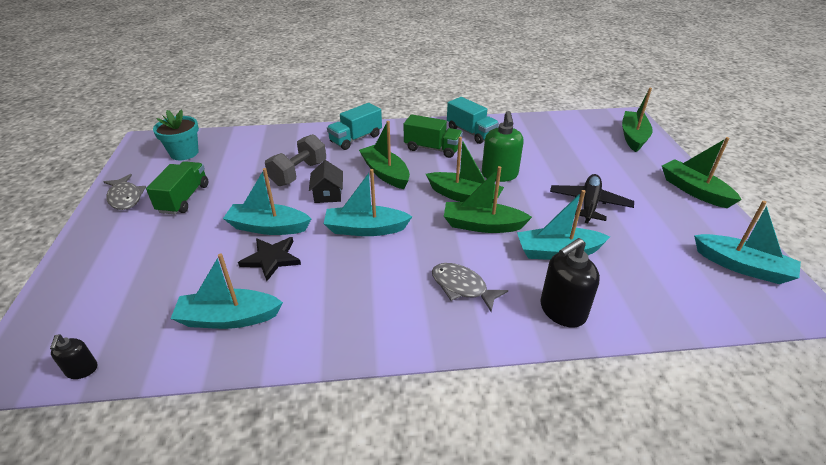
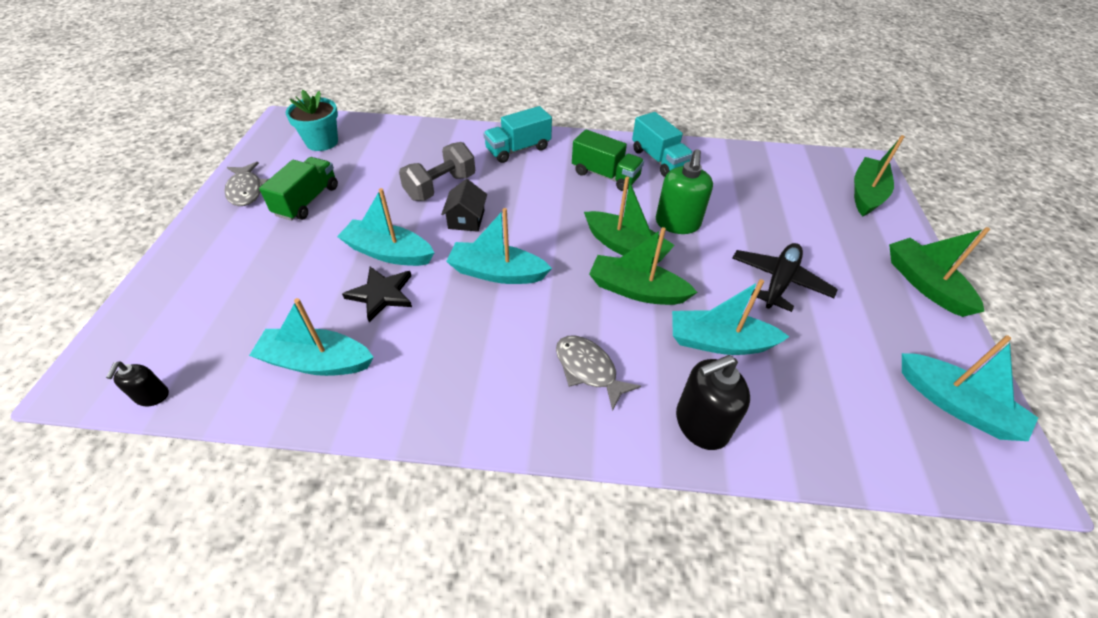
camera: 10 degrees right, 10 degrees up
green boat [359,121,410,189] -> none

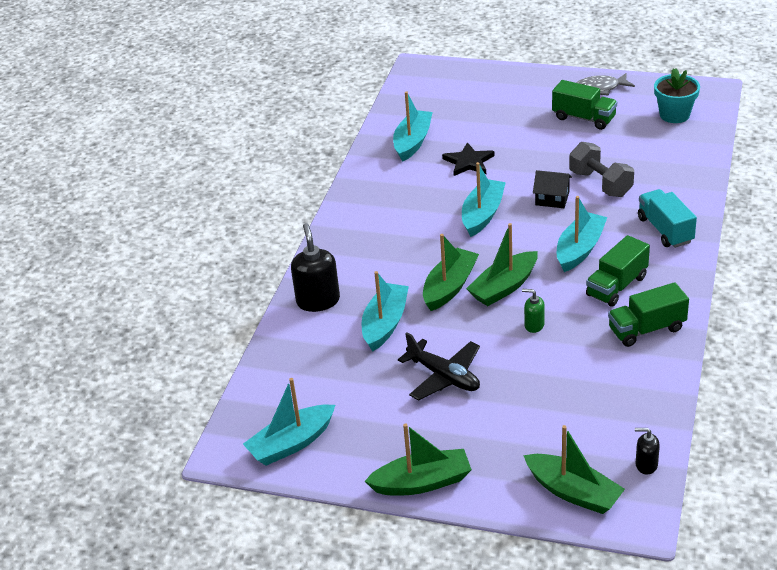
camera: 105 degrees right, 10 degrees down
black soap dispenser [106,361,169,406] -> black soap dispenser moved to [635,428,660,474]
turquoise boat [337,188,435,266] -> turquoise boat moved to [557,196,607,272]
grey fish [556,336,641,411] -> none
turquoise truck [632,112,693,177] -> green truck [608,282,689,347]
green soap dispenser [656,149,713,234] -> green soap dispenser [522,289,545,333], size x0.53

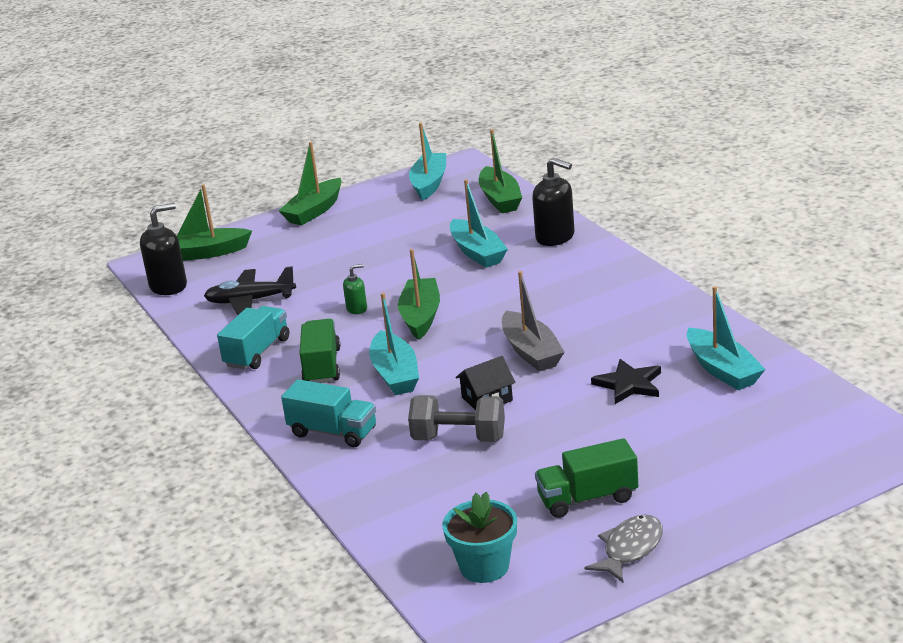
camera: 135 degrees right, 10 degrees down
black plane [398,332,480,401] -> black plane moved to [204,266,296,316]
green boat [423,234,479,311] -> green boat moved to [479,129,522,213]
turquoise boat [462,162,506,237] -> grey boat [502,271,565,372]
green truck [608,282,689,347] -> turquoise truck [217,306,289,370]
black soap dispenser [635,428,660,474] -> black soap dispenser [140,203,187,295], size x1.89

